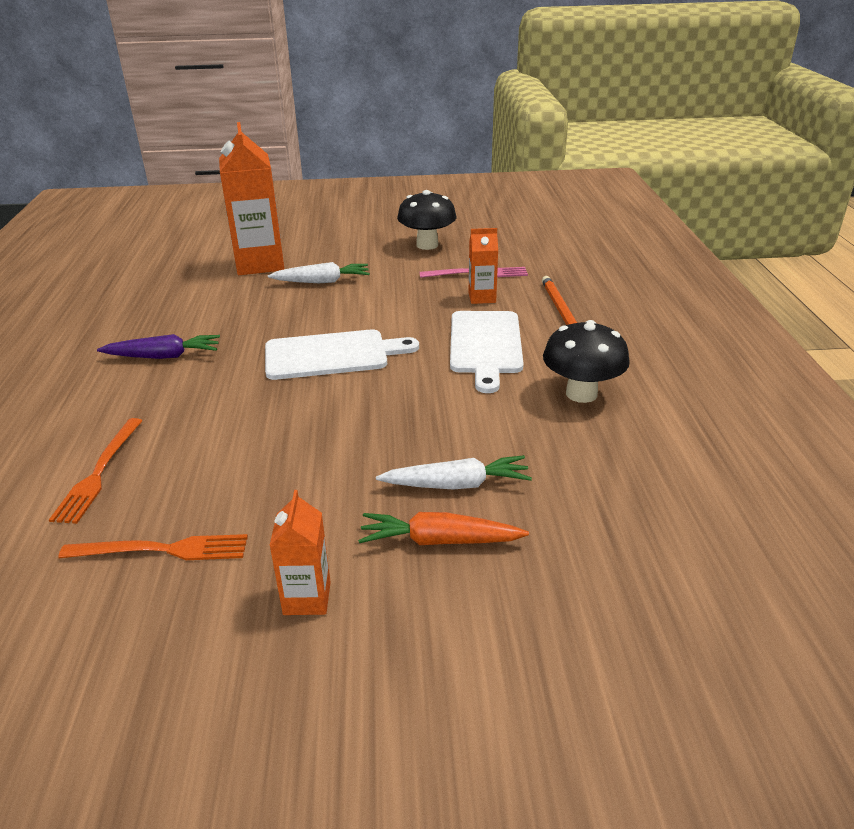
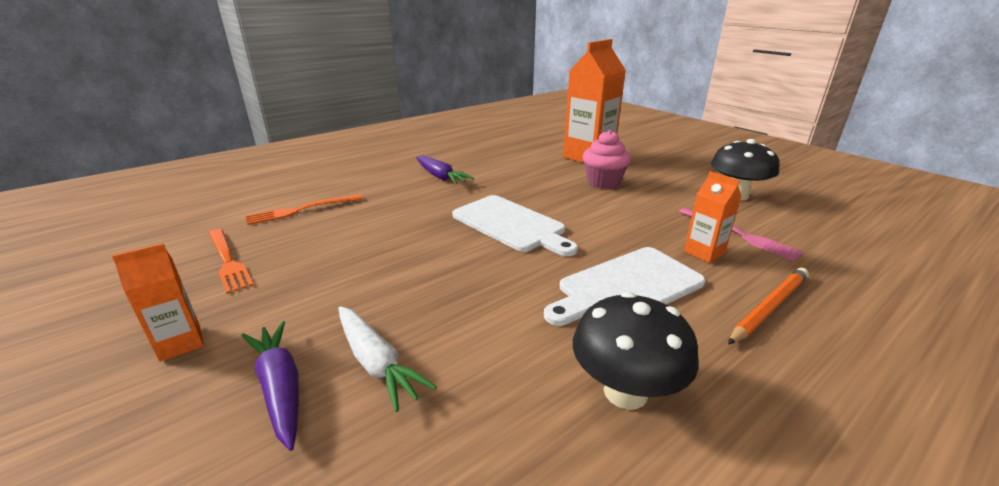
camera: 55 degrees right, 5 degrees down
white carrot [268,262,370,283] -> pink cupcake [583,130,631,189]
orange carrot [358,512,529,545] -> purple carrot [241,321,299,451]

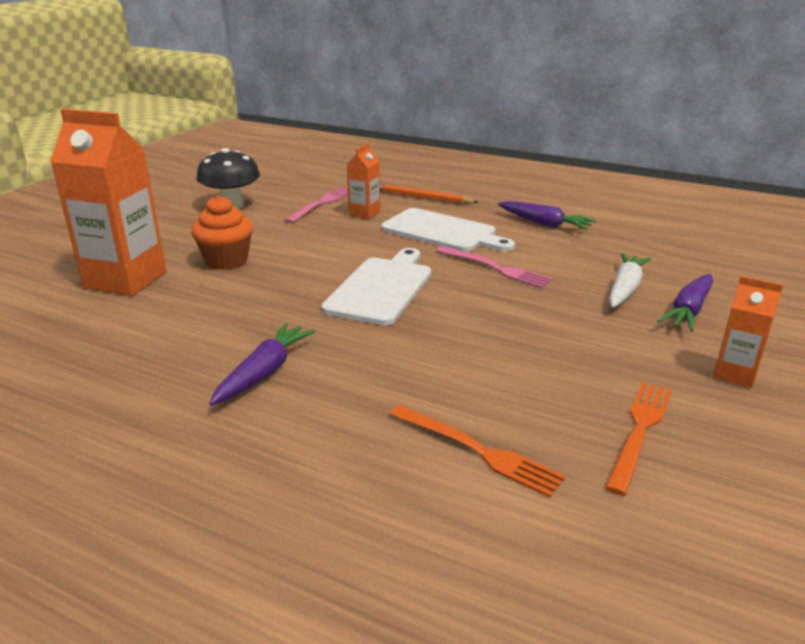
camera: 115 degrees left, 0 degrees up
black mushroom [573,292,699,410] -> purple carrot [498,201,596,230]
pink cupcake [583,130,631,189] -> orange cupcake [191,195,253,270]
none -> pink fork [436,246,552,288]

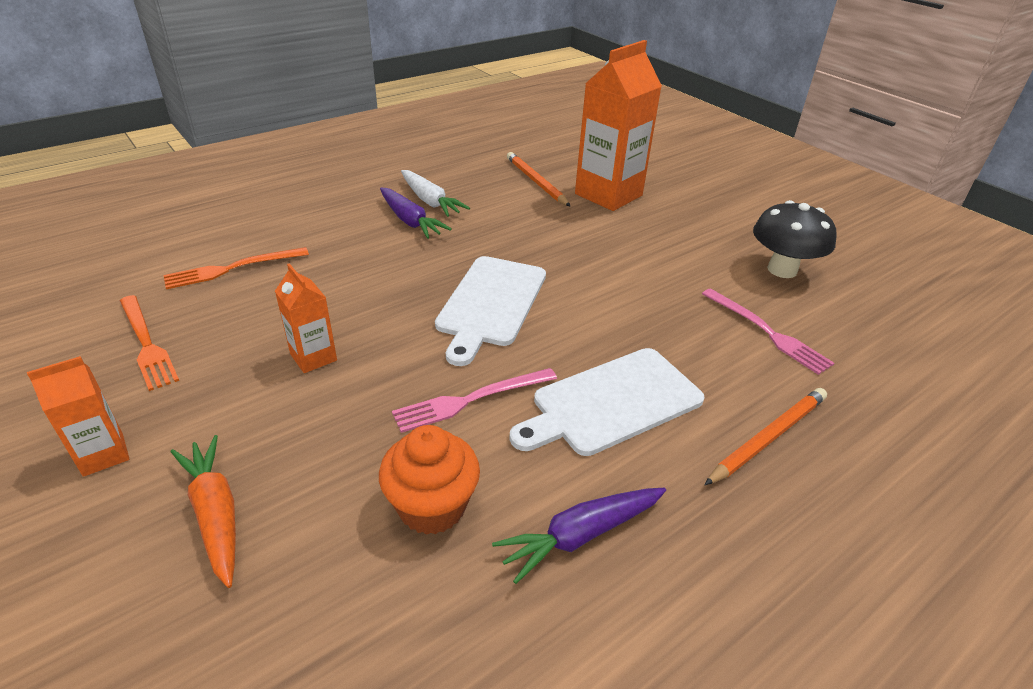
camera: 115 degrees right, 10 degrees up
orange cupcake [191,195,253,270] -> orange cupcake moved to [379,425,480,535]
white cutting board [321,248,431,325] -> white cutting board turned 60 degrees clockwise [435,256,546,366]
orange carton [347,144,380,219] -> orange carton moved to [275,263,337,373]
white carrot [609,253,651,308] -> white carrot moved to [401,170,470,217]
purple carrot [657,274,713,332] -> orange carrot [171,435,236,588]
none -> orange pencil [507,152,571,207]

